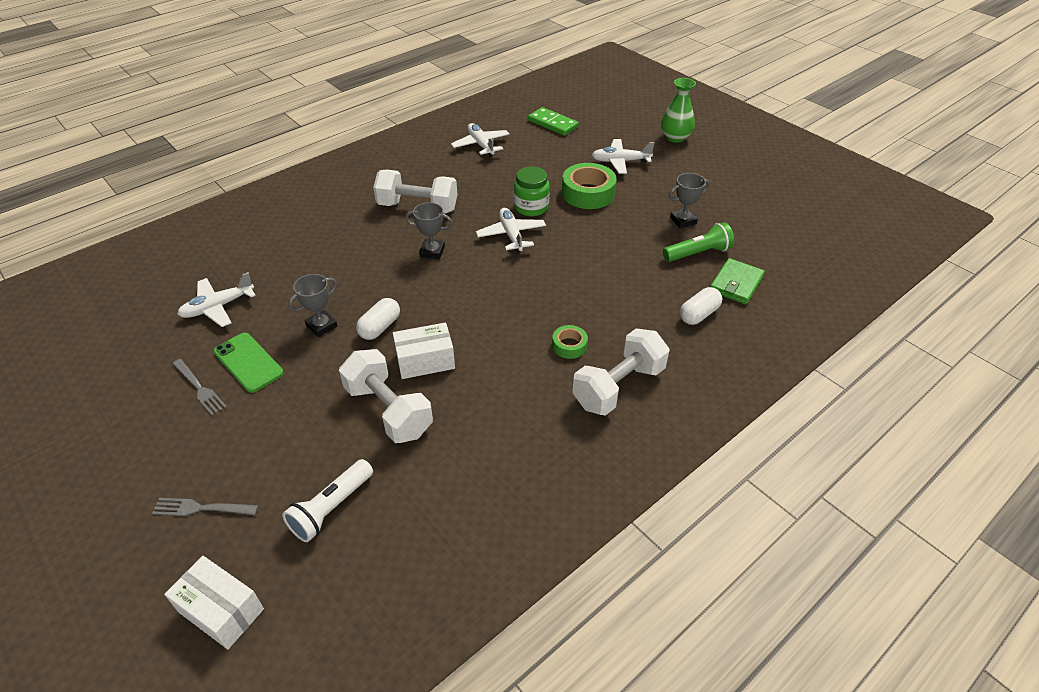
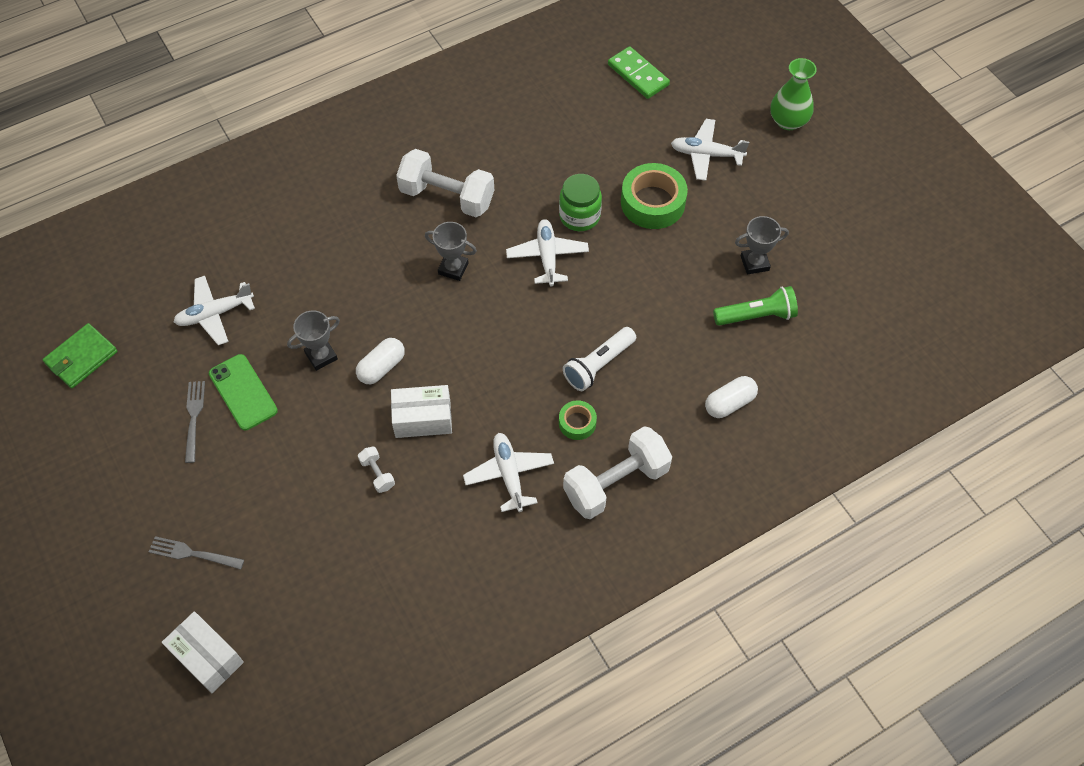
camera: 10 degrees right, 15 degrees up
grey fork [173,359,227,416] -> grey fork turned 150 degrees counterclockwise [185,381,205,463]
white flashlight [282,459,373,542] -> white flashlight moved to [563,327,636,391]
white dumbbell [339,349,433,443] -> white dumbbell [358,447,395,493], size x0.43
white plane [451,123,510,157] -> white plane moved to [463,433,554,512]
green wallet [710,258,765,304] -> green wallet moved to [43,323,118,388]

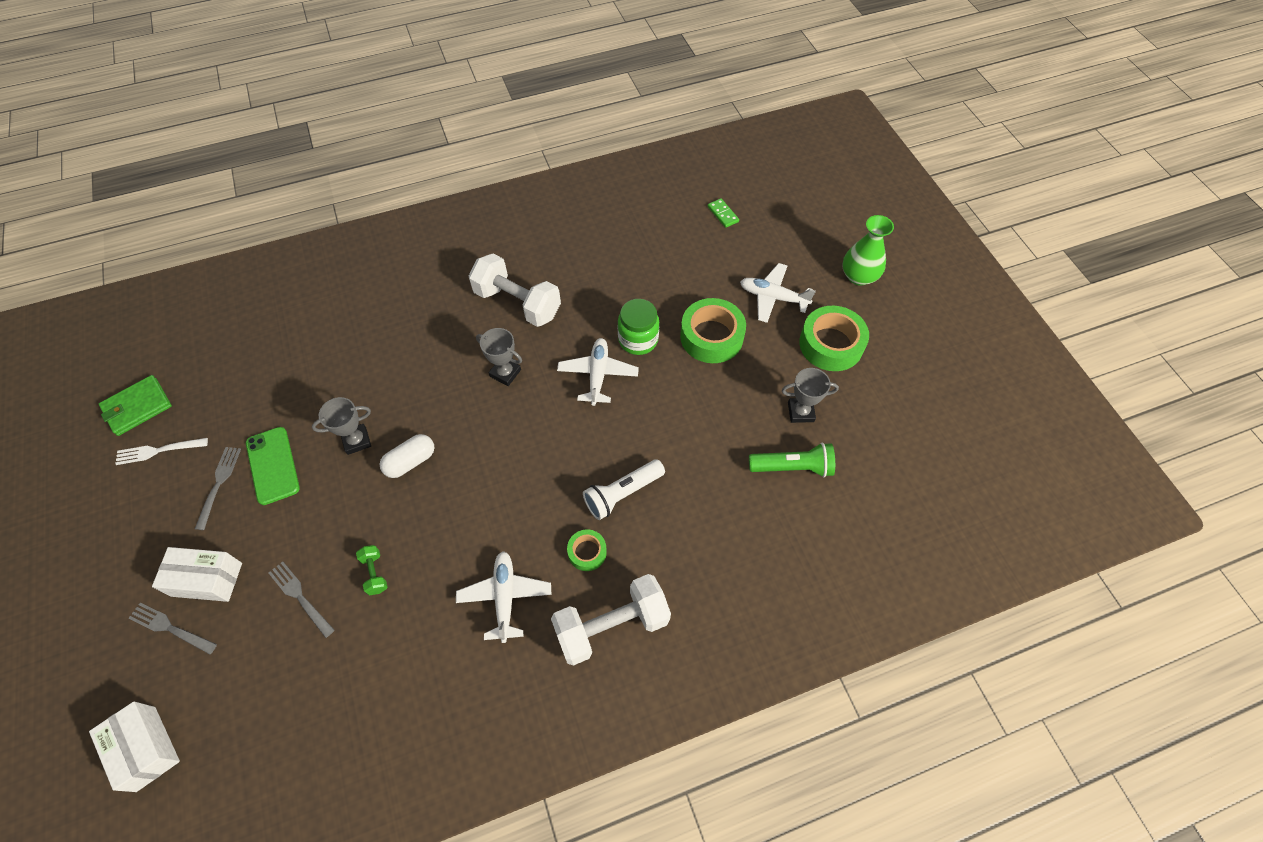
camera: 10 degrees right, 0 degrees up
white plane [174,276,255,345] -> none
white dumbbell [358,447,395,493] -> green dumbbell [356,545,388,595]
white box [391,385,452,438] -> white box moved to [152,547,242,602]
green domino [608,46,670,99] -> green domino [708,198,739,228], size x0.58
white capsule [705,376,758,418] -> none
none -> white fork [115,438,208,465]
none -> grey fork [269,561,335,638]
none -> green tape [799,306,869,371]

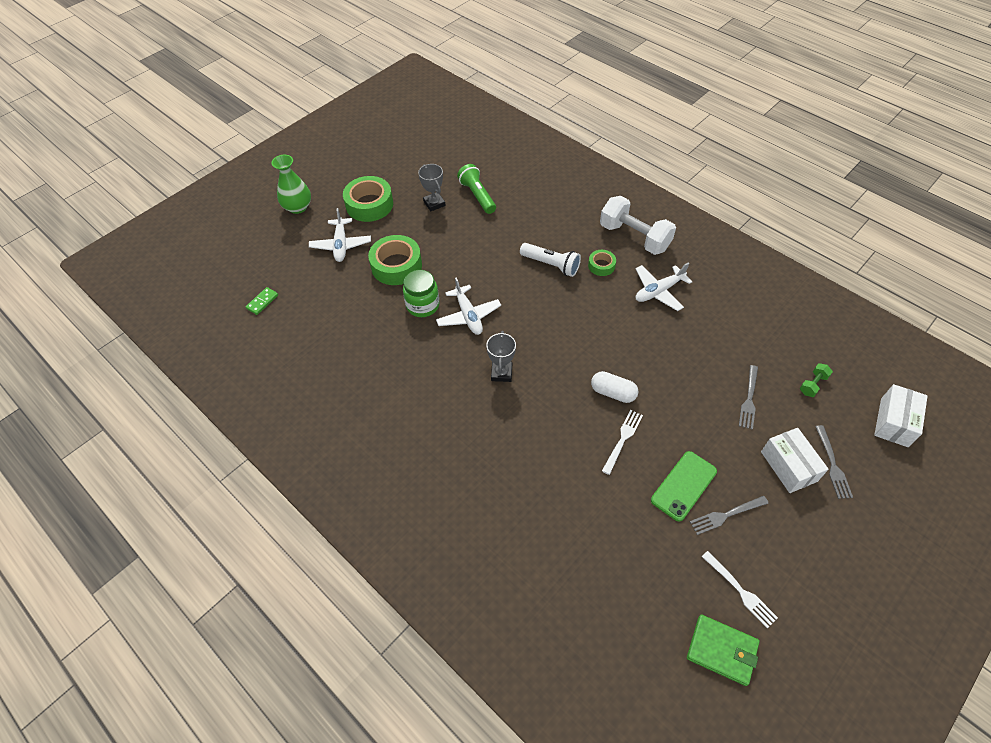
camera: 115 degrees left, 5 degrees down
grey trophy [312,397,371,455] -> white fork [602,410,643,475]
green dumbbell [356,545,388,595] -> green dumbbell moved to [800,363,833,397]
white dumbbell [469,254,561,327] -> none
white plane [557,338,639,406] -> white plane turned 90 degrees counterclockwise [436,277,501,335]

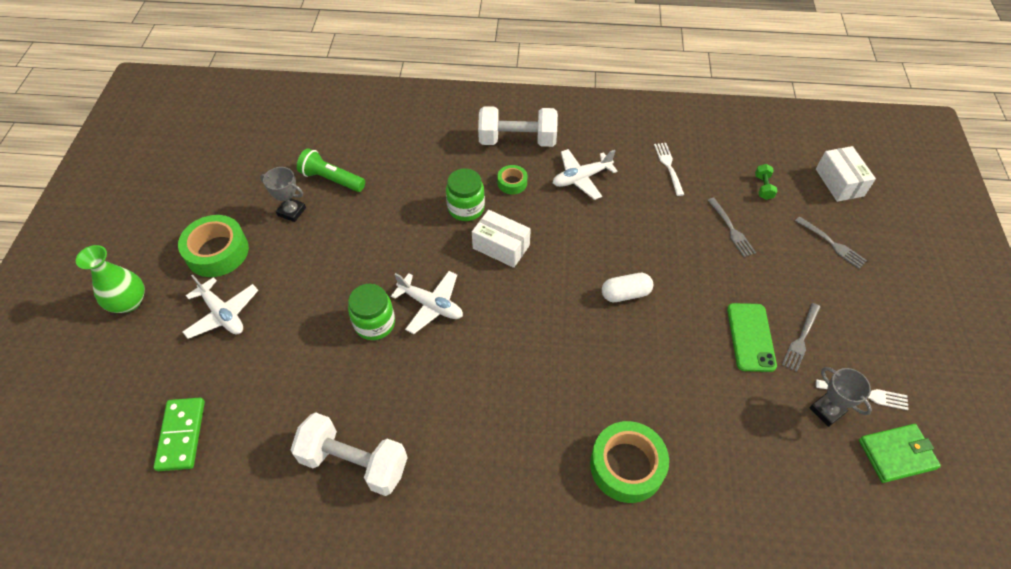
camera: 40 degrees left, 0 degrees up
green domino [246,287,278,315] -> green domino [153,398,205,471], size x1.71
green tape [368,235,422,285] -> green tape moved to [590,421,669,503]
grey trophy [486,331,516,382] -> grey trophy moved to [809,367,872,427]
white flashlight [520,243,581,277] -> green jar [446,168,485,221]
white fork [602,410,643,475] -> white fork moved to [654,143,684,196]
white plane [636,262,693,311] -> white plane turned 45 degrees clockwise [553,149,618,200]
white box [761,428,829,493] -> white box moved to [472,210,531,268]
none -> white dumbbell [291,412,408,496]

